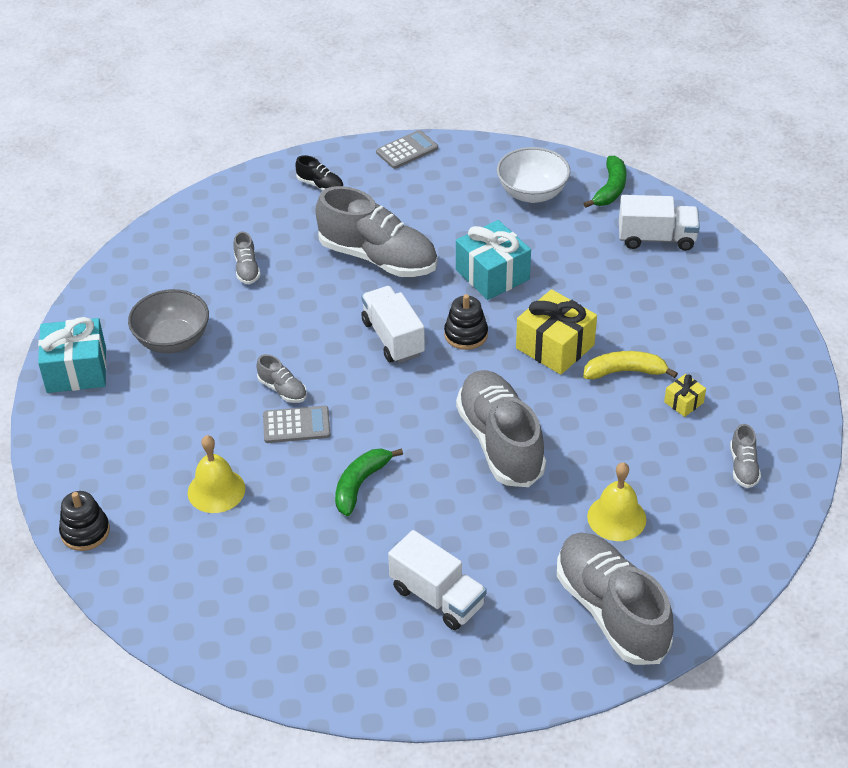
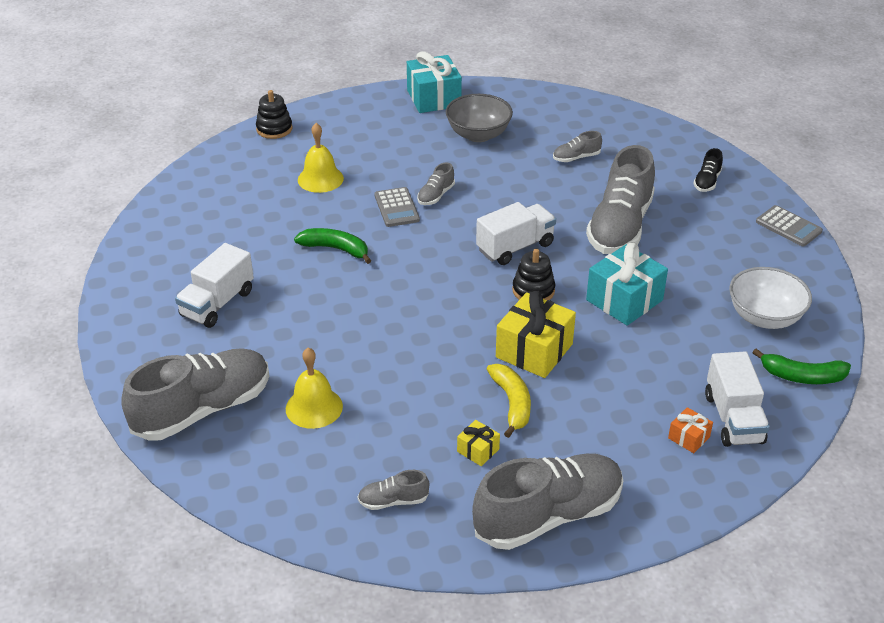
camera: 80 degrees right, 5 degrees down
grey shoe [456,370,546,487] -> grey shoe moved to [472,454,623,550]
none -> orange gift [668,407,713,453]

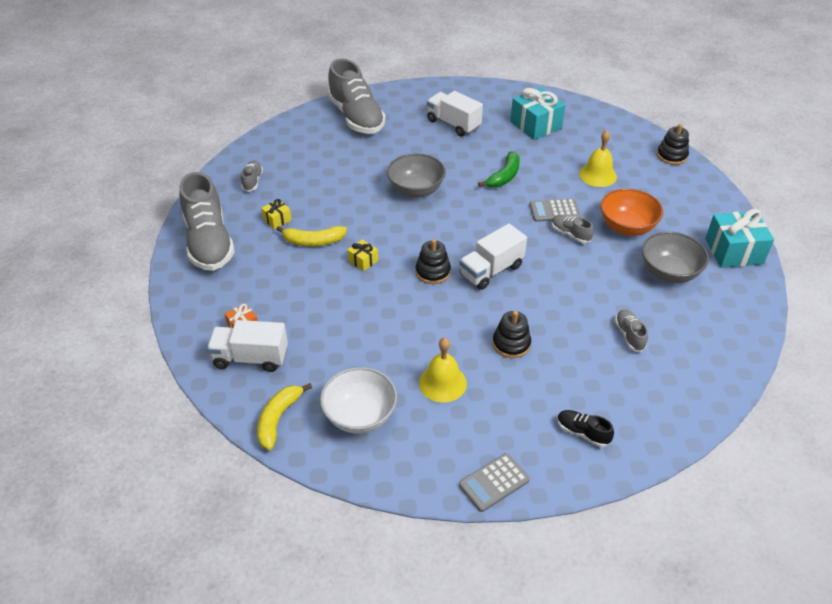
camera: 100 degrees right, 5 degrees up
yellow bell [286,347,343,429] -> yellow bell moved to [419,338,467,403]
white truck [476,202,556,265] -> white truck turned 75 degrees clockwise [459,224,527,290]
yellow gift [496,291,576,378] -> yellow gift [347,239,378,271], size x0.48
grey shoe [586,145,655,254] -> black stacking toy [492,311,531,358]
turquoise gift [586,243,668,326] -> turquoise gift moved to [510,87,565,140]
green banana [752,348,851,384] -> yellow banana [257,383,312,450]
none -> grey bowl [387,153,446,198]
none -> orange bowl [600,188,663,236]

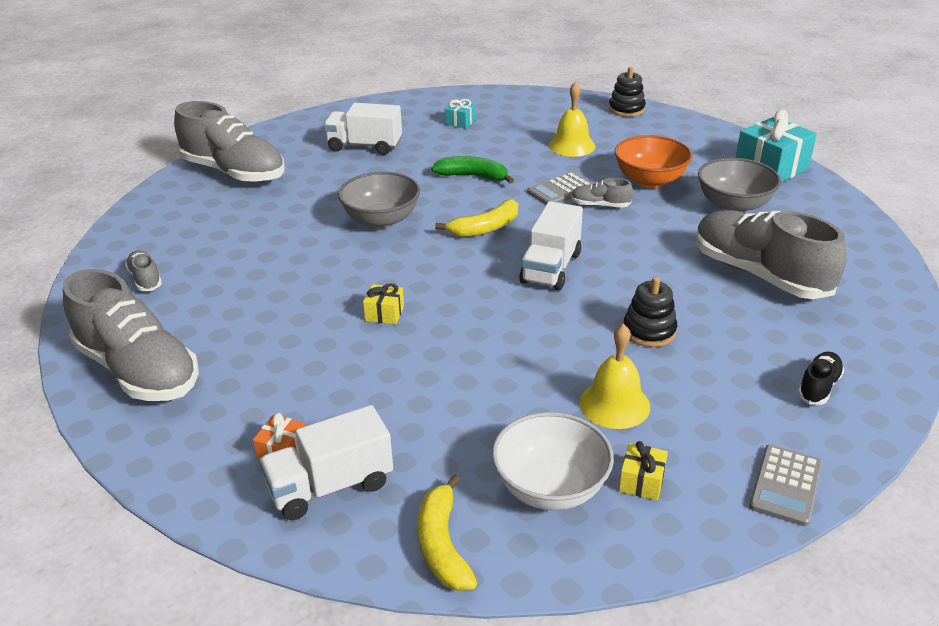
camera: 30 degrees left, 10 degrees down
yellow gift [261,199,292,229] -> yellow gift moved to [619,441,668,500]
yellow banana [276,226,347,246] -> yellow banana moved to [435,199,518,237]
black stacking toy [416,239,451,284] -> none
green banana [478,151,520,188] -> green banana turned 75 degrees counterclockwise [431,156,514,184]
turquoise gift [510,87,565,140] -> turquoise gift [445,99,476,129], size x0.48
black shoe [557,410,614,447] -> black shoe turned 120 degrees clockwise [798,352,844,405]
grey shoe [615,310,648,352] -> grey shoe [696,210,847,299], size x2.31

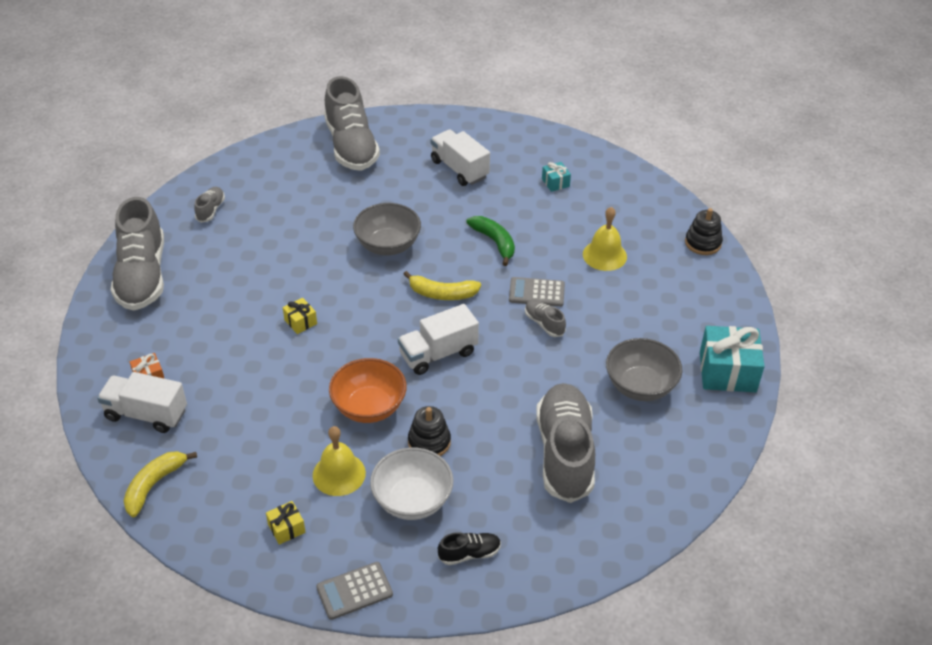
camera: 40 degrees right, 10 degrees up
white bowl [492,412,614,510] -> white bowl moved to [370,447,453,520]
orange bowl [615,135,693,188] -> orange bowl moved to [329,358,407,423]

